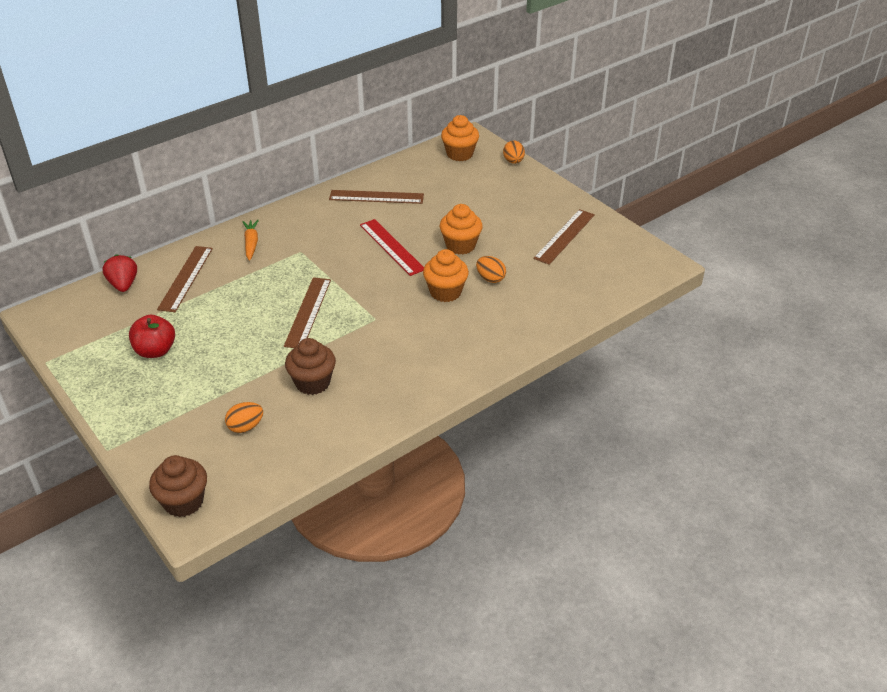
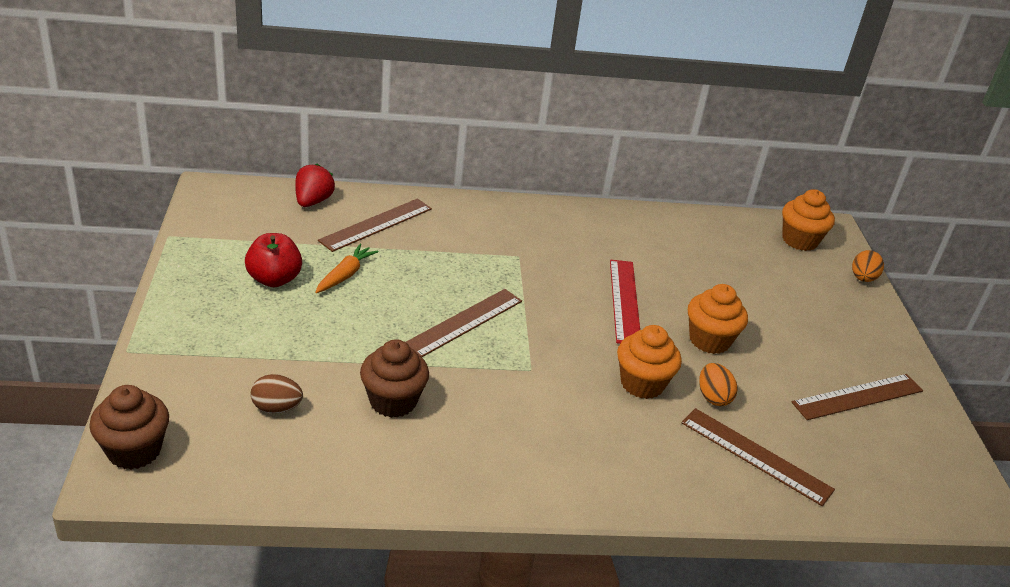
camera: 30 degrees right, 5 degrees down
orange egg [225,402,263,433] -> brown egg [251,374,303,413]
orange carrot [242,220,259,261] -> orange carrot moved to [315,244,378,293]
brown ruler [329,190,424,204] -> brown ruler moved to [681,408,835,506]

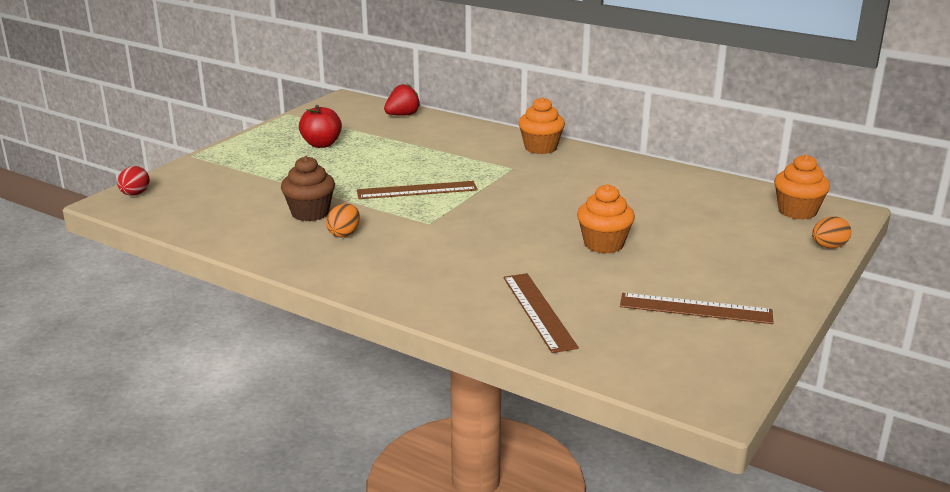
camera: 40 degrees right, 10 degrees down
brown cupcake [89,385,169,470] -> red egg [117,166,150,196]
brown egg [251,374,303,413] -> none
orange carrot [315,244,378,293] -> none
brown ruler [318,199,432,252] -> none
red ruler [610,259,640,344] -> none
orange cupcake [617,325,682,399] -> orange cupcake moved to [518,97,565,154]
orange egg [699,363,738,406] -> orange egg moved to [326,204,360,237]

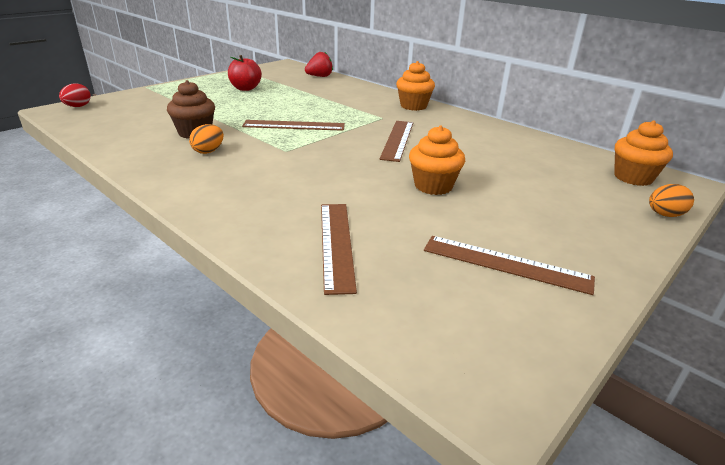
camera: 10 degrees right, 5 degrees up
none -> brown ruler [379,121,413,162]

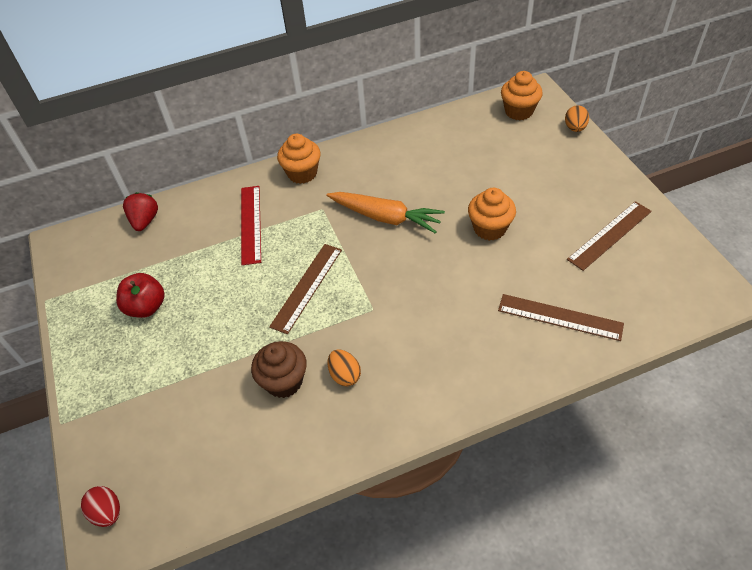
camera: 60 degrees left, 20 degrees up
brown ruler [379,121,413,162] -> orange carrot [326,192,445,234]
none -> red ruler [241,186,261,265]

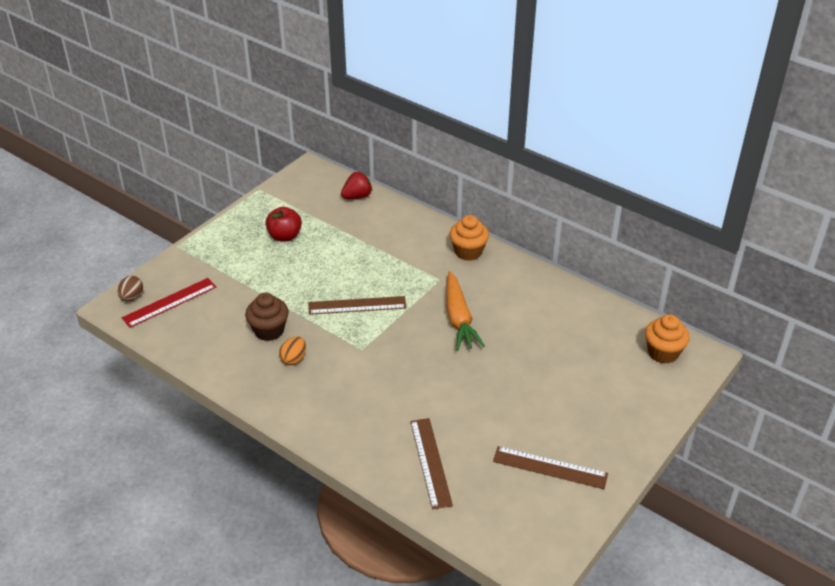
camera: 55 degrees right, 10 degrees down
red egg [81,486,120,527] -> brown egg [118,276,143,301]
red ruler [241,186,261,265] -> red ruler moved to [122,278,216,328]
orange cupcake [468,188,516,241] -> none
orange egg [565,105,589,132] -> none

